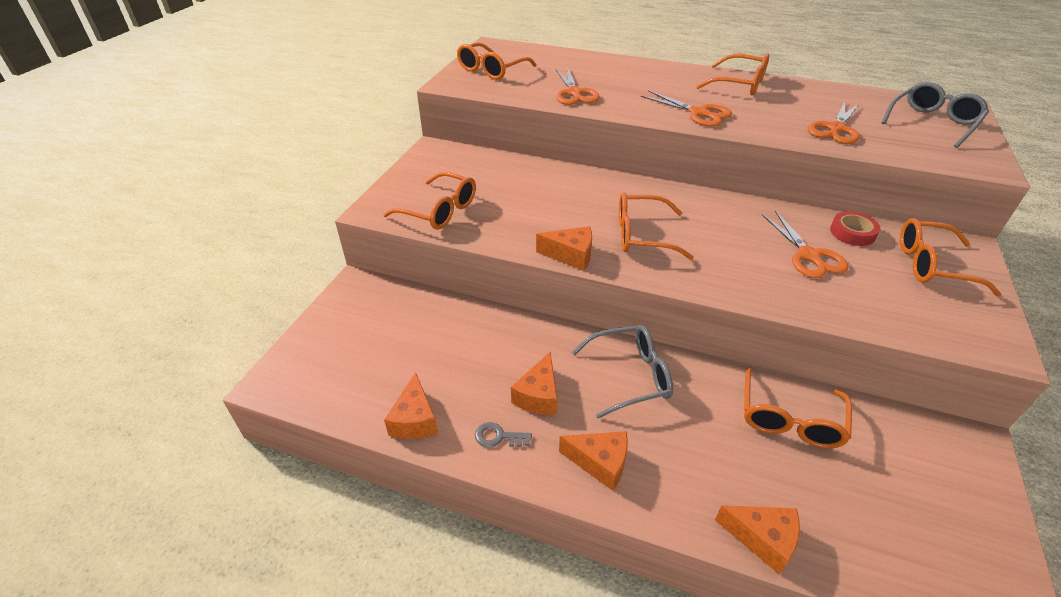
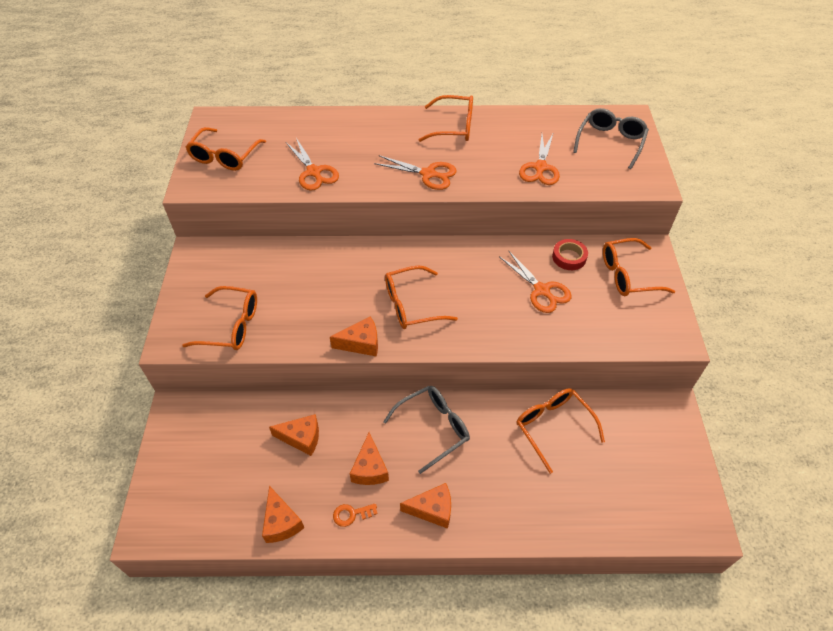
camera: 20 degrees left, 10 degrees up
grey key [475,422,532,447] -> orange key [333,503,378,527]
orange cheese [715,505,800,575] -> orange cheese moved to [269,414,319,456]
orange glasses [744,368,852,449] -> orange glasses turned 150 degrees clockwise [517,389,605,474]

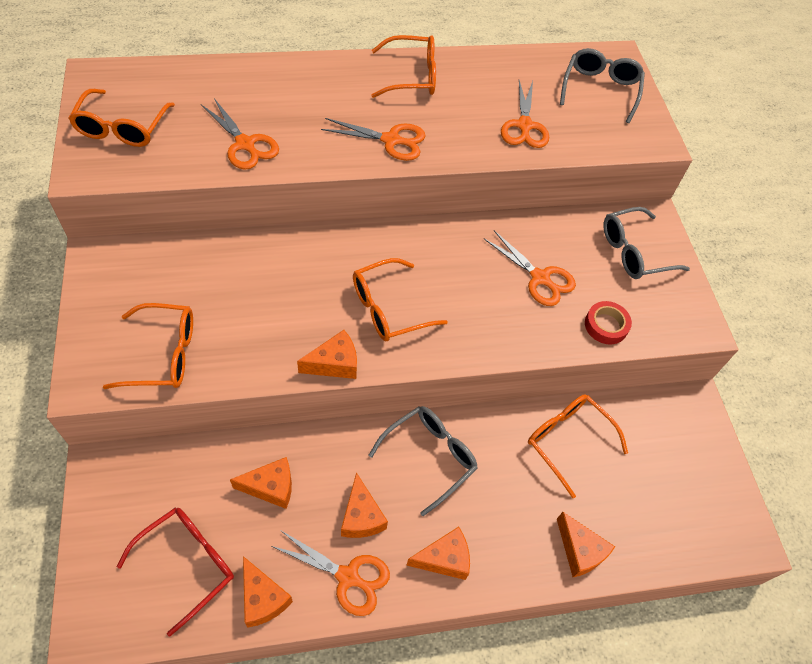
camera: 15 degrees left, 5 degrees up
orange key [333,503,378,527] -> orange scissors [272,530,390,616]
red tape [552,239,588,270] -> red tape moved to [585,301,632,345]
orange glasses [603,238,675,296] -> grey glasses [603,207,690,279]
none -> red glasses [117,507,234,636]
none -> orange cheese [557,512,615,577]

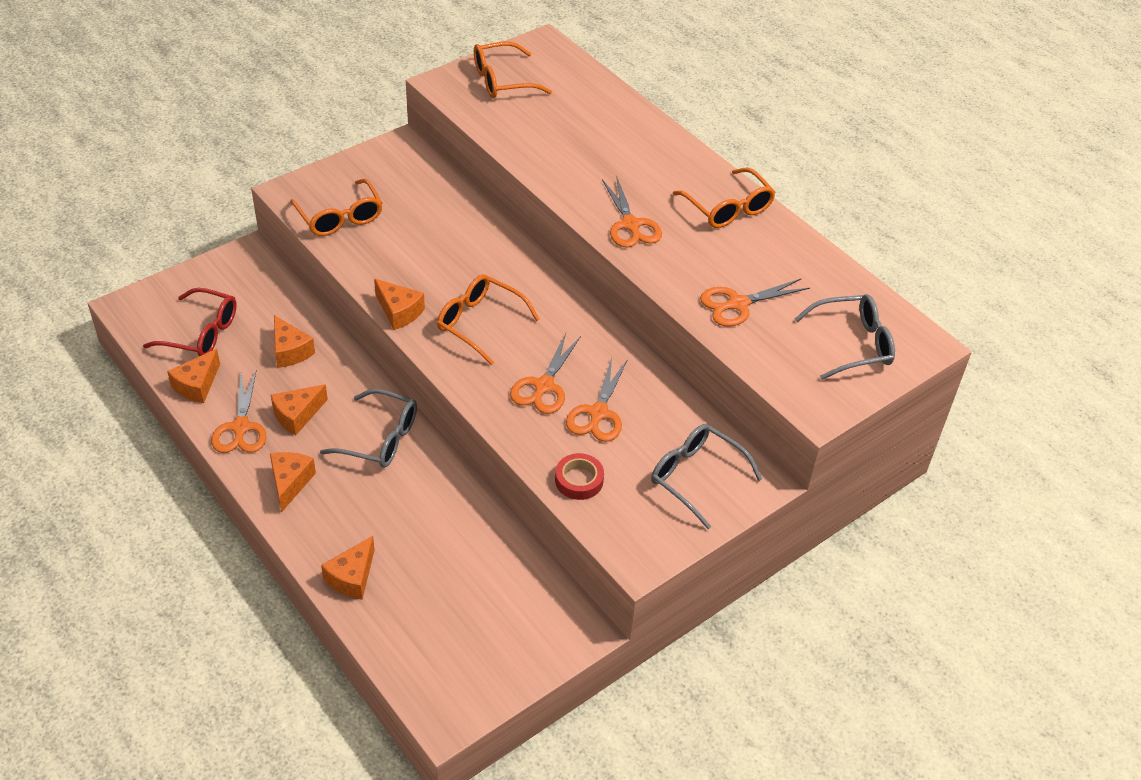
camera: 65 degrees right, 10 degrees down
orange scissors [201,98,279,170] -> orange scissors moved to [510,333,581,414]
orange cheese [406,527,470,580] -> orange cheese turned 135 degrees counterclockwise [270,452,316,512]
orange glasses [528,394,628,498] -> none

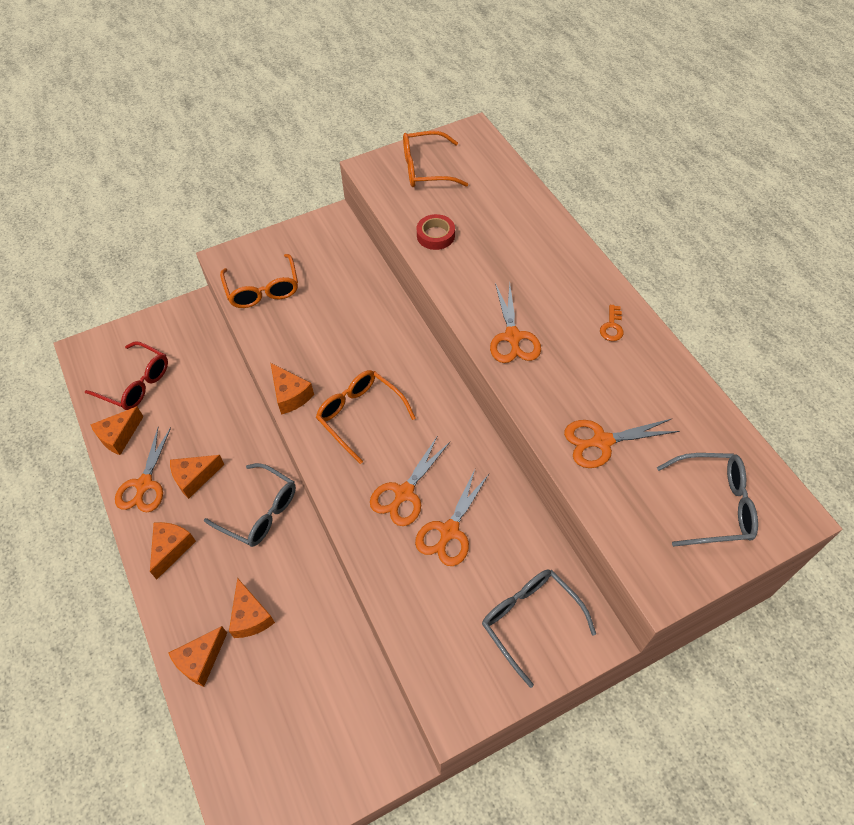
camera: 15 degrees right, 10 degrees up
orange cheese [274,315,315,368] -> orange cheese moved to [229,578,275,638]
red tape [555,453,604,500] -> red tape moved to [417,214,455,250]
orange glasses [673,168,776,228] -> orange key [600,305,624,341]

